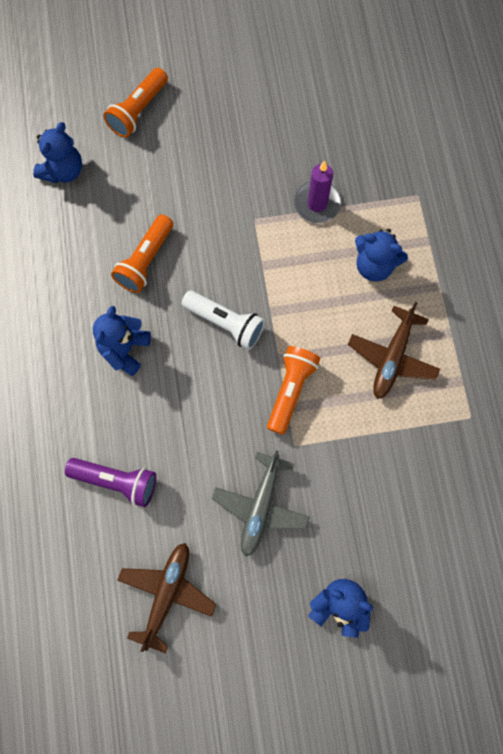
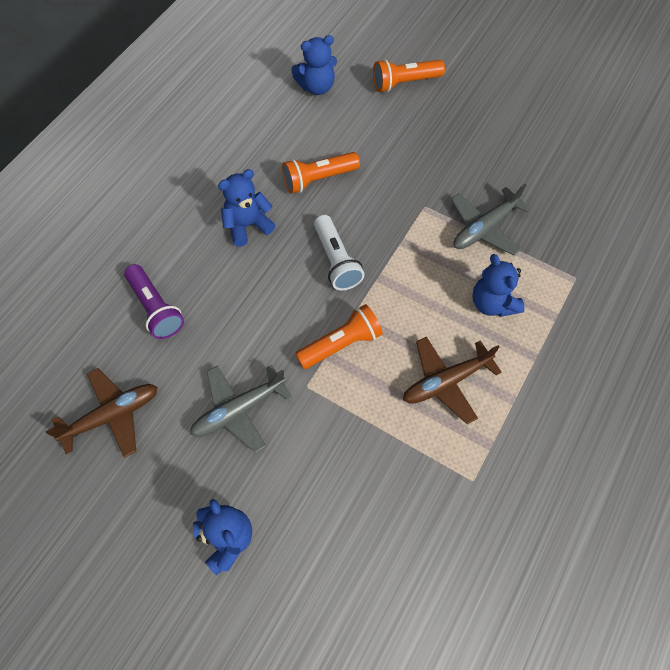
camera: 40 degrees right, 10 degrees down
purple candle [294,161,342,223] -> grey plane [451,184,531,256]

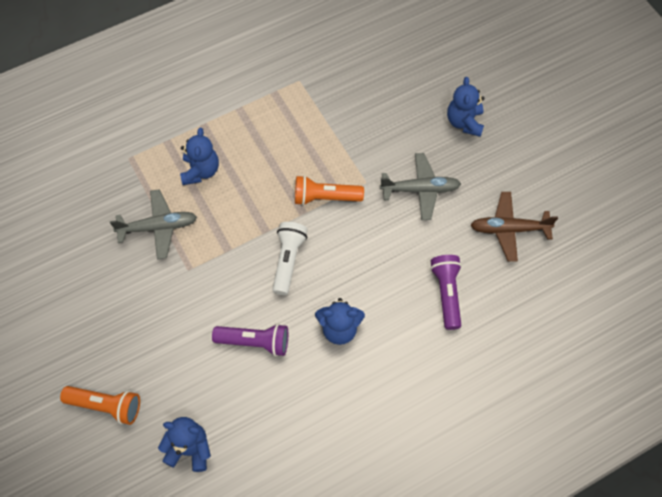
camera: 150 degrees left, 0 degrees up
orange flashlight [282,152,360,194] -> purple flashlight [212,324,288,356]
brown plane [403,337,502,424] -> none

